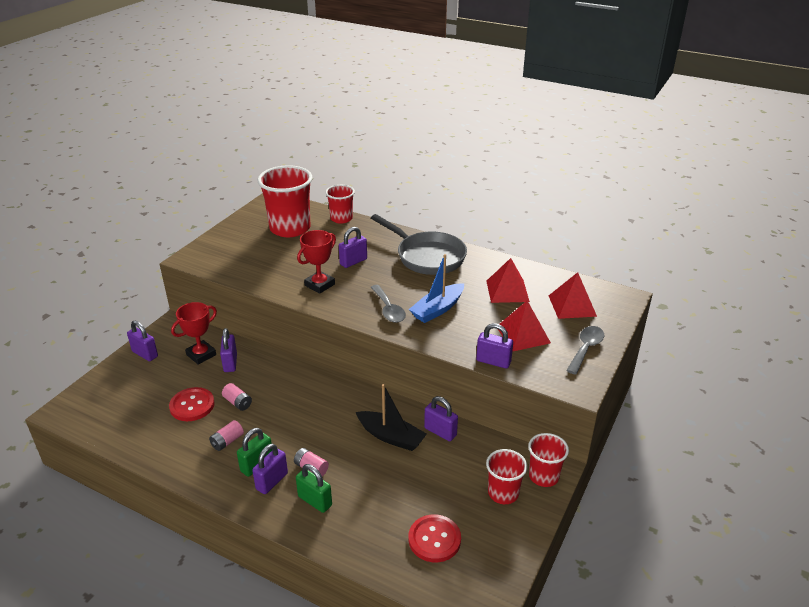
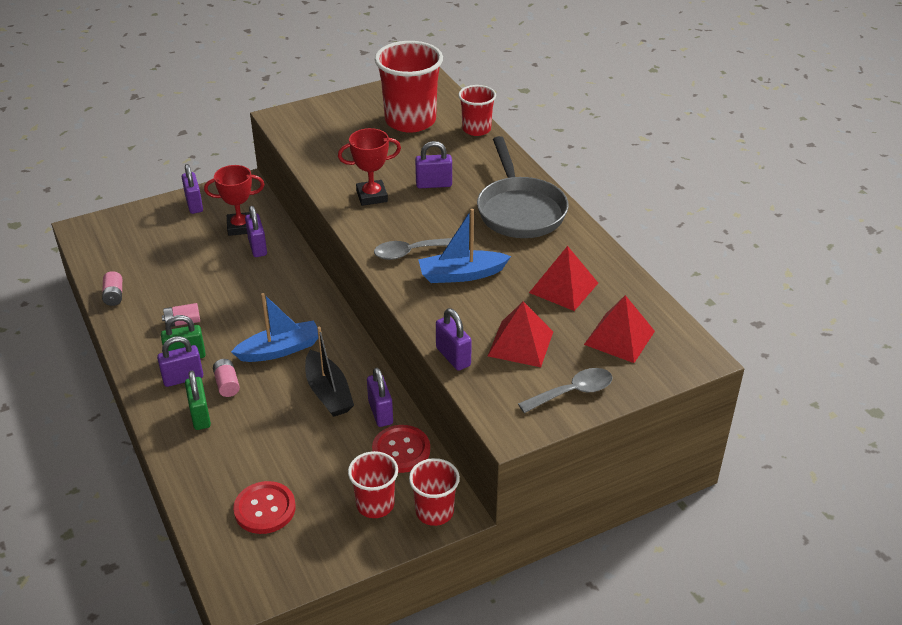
camera: 35 degrees right, 5 degrees up
red button [169,387,215,421] -> red button moved to [372,425,430,473]
purple padlock [220,328,237,372] -> purple padlock turned 45 degrees counterclockwise [245,206,267,257]
pink battery [222,383,252,411] -> pink battery moved to [102,271,122,306]
grey spoon [370,285,406,323] -> grey spoon turned 60 degrees clockwise [374,238,452,260]
none -> blue boat [231,293,318,362]

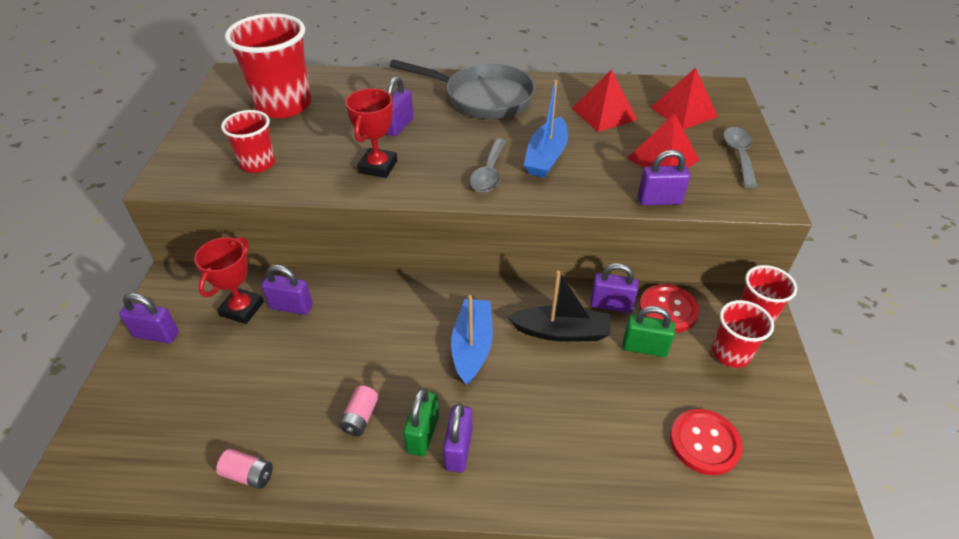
camera: 60 degrees left, 5 degrees up
green padlock [185,371,211,430] -> green padlock moved to [623,306,675,357]
pink battery [213,359,240,397] -> none
red cup [458,85,496,136] -> red cup moved to [221,110,275,173]

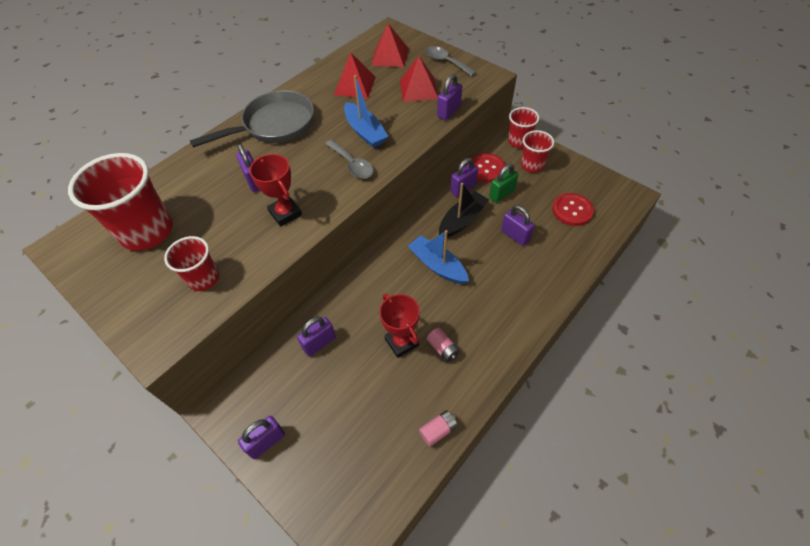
camera: 50 degrees left, 10 degrees up
red trophy [194,237,264,324] -> red trophy moved to [379,294,420,358]
green padlock [403,388,439,457] -> none
purple padlock [443,403,472,473] -> purple padlock moved to [501,206,534,246]

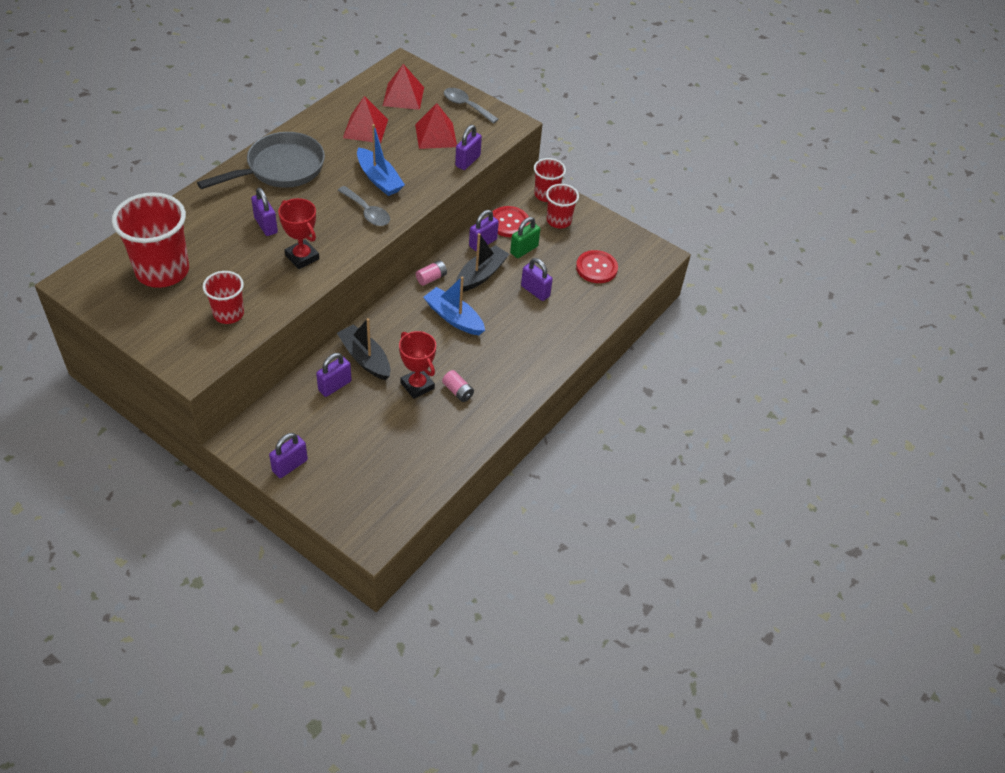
camera: 10 degrees left, 5 degrees down
pink battery [419,410,458,446] -> pink battery moved to [416,260,447,286]
none -> black boat [337,318,390,380]

